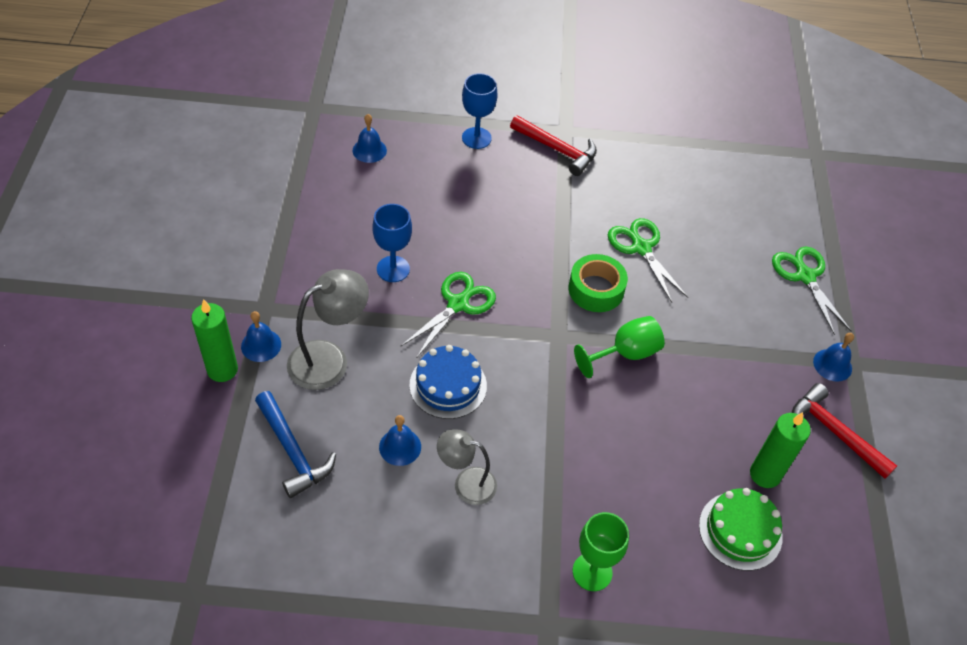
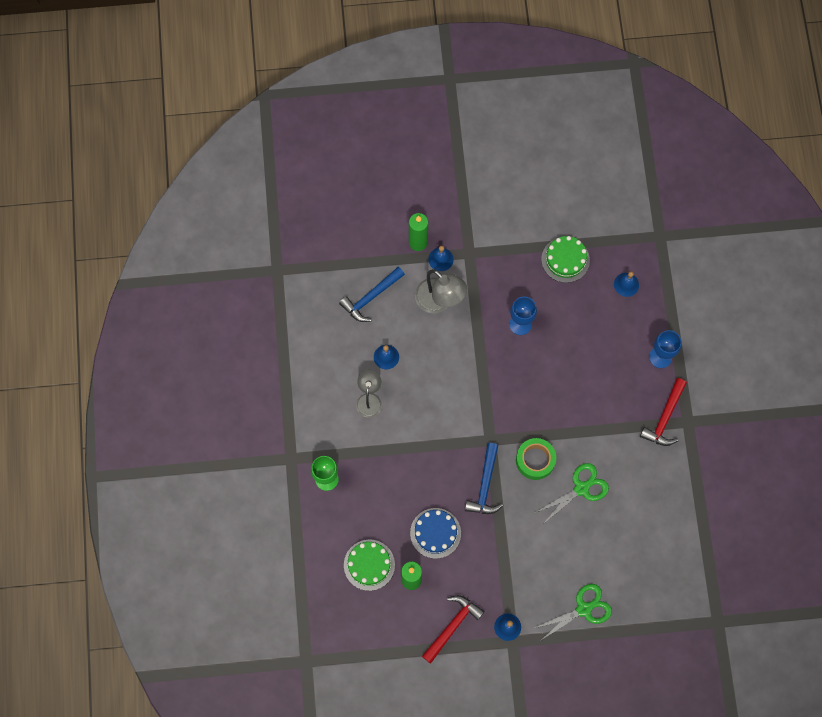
camera: 85 degrees right, 20 degrees up
green scissors [401,272,496,357] -> none
blue cake [409,345,487,419] -> blue cake moved to [410,508,461,559]
green goblet [574,316,665,378] -> blue hammer [465,443,503,514]
none -> green cake [541,236,590,283]

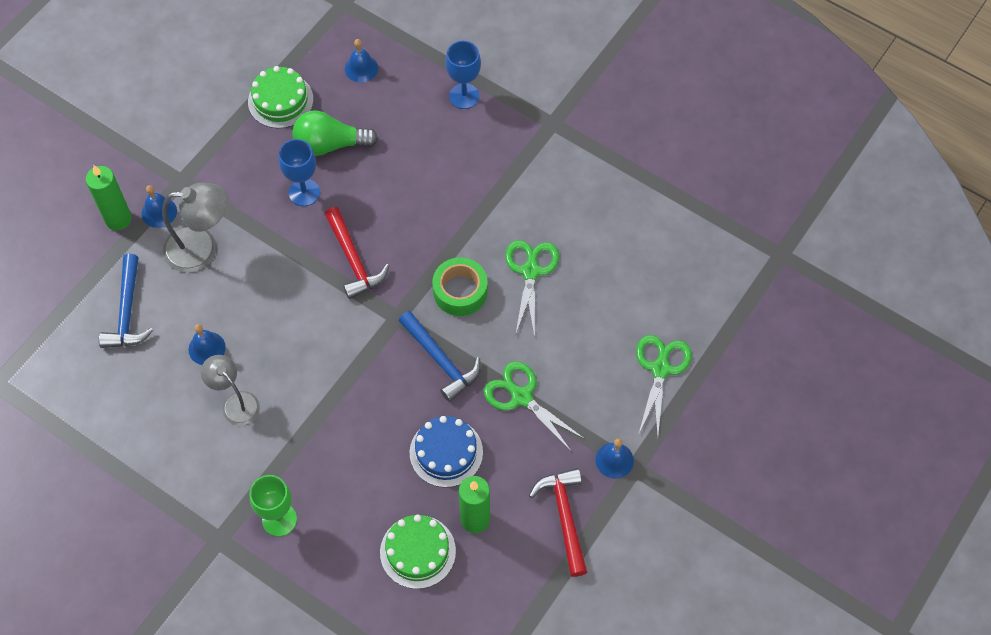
camera: 50 degrees left, 10 degrees down
red hammer [640,378,687,446] -> red hammer moved to [325,207,389,299]
none -> green light bulb [292,111,378,156]
none -> green scissors [484,361,585,452]

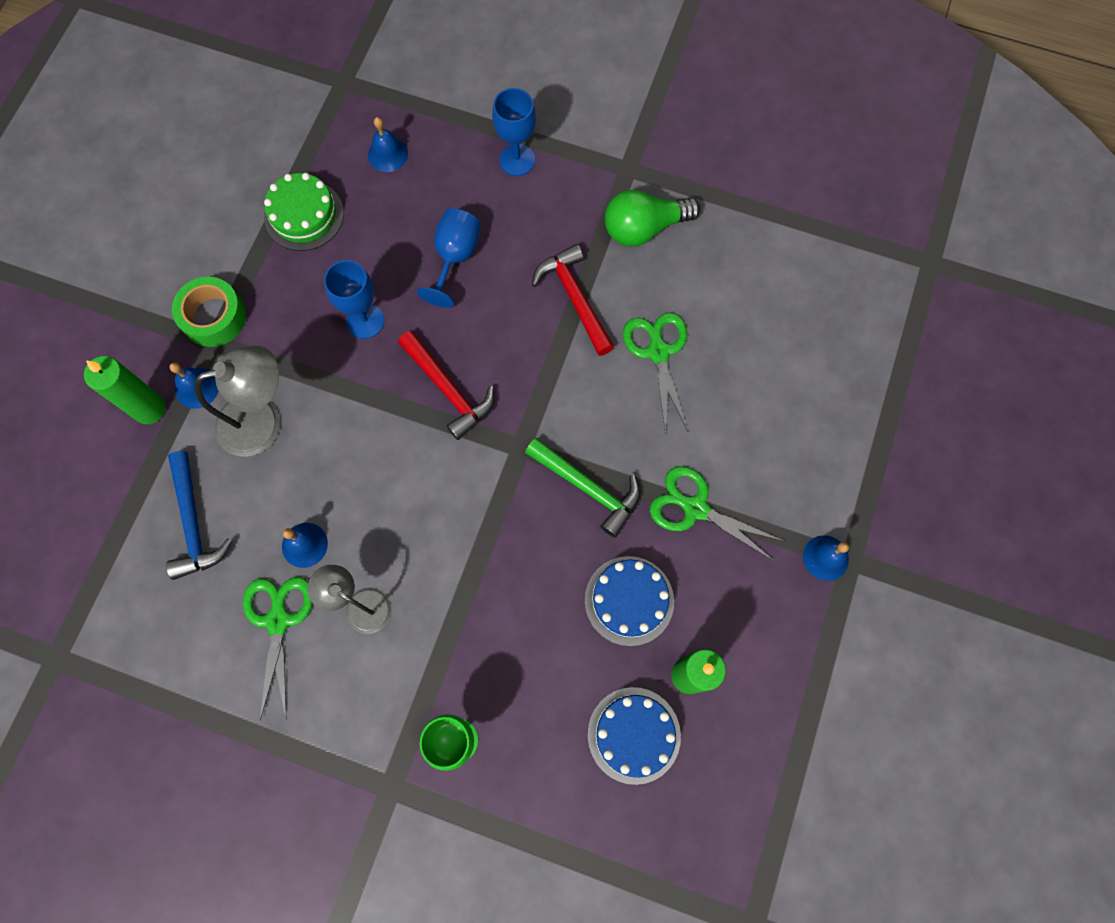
camera: 15 degrees left, 10 degrees up
green light bulb [292,111,378,156] -> green light bulb moved to [605,190,700,247]
green cake [380,515,456,589] -> blue cake [588,687,681,785]
blue hammer [399,311,481,402] -> green hammer [525,438,640,538]
green tape [432,257,488,316] -> green tape moved to [172,277,246,347]
red hammer [529,468,587,577] -> red hammer moved to [532,244,614,356]
green scissors [636,335,692,437] -> green scissors moved to [243,577,313,721]
none -> blue goblet [417,209,481,308]

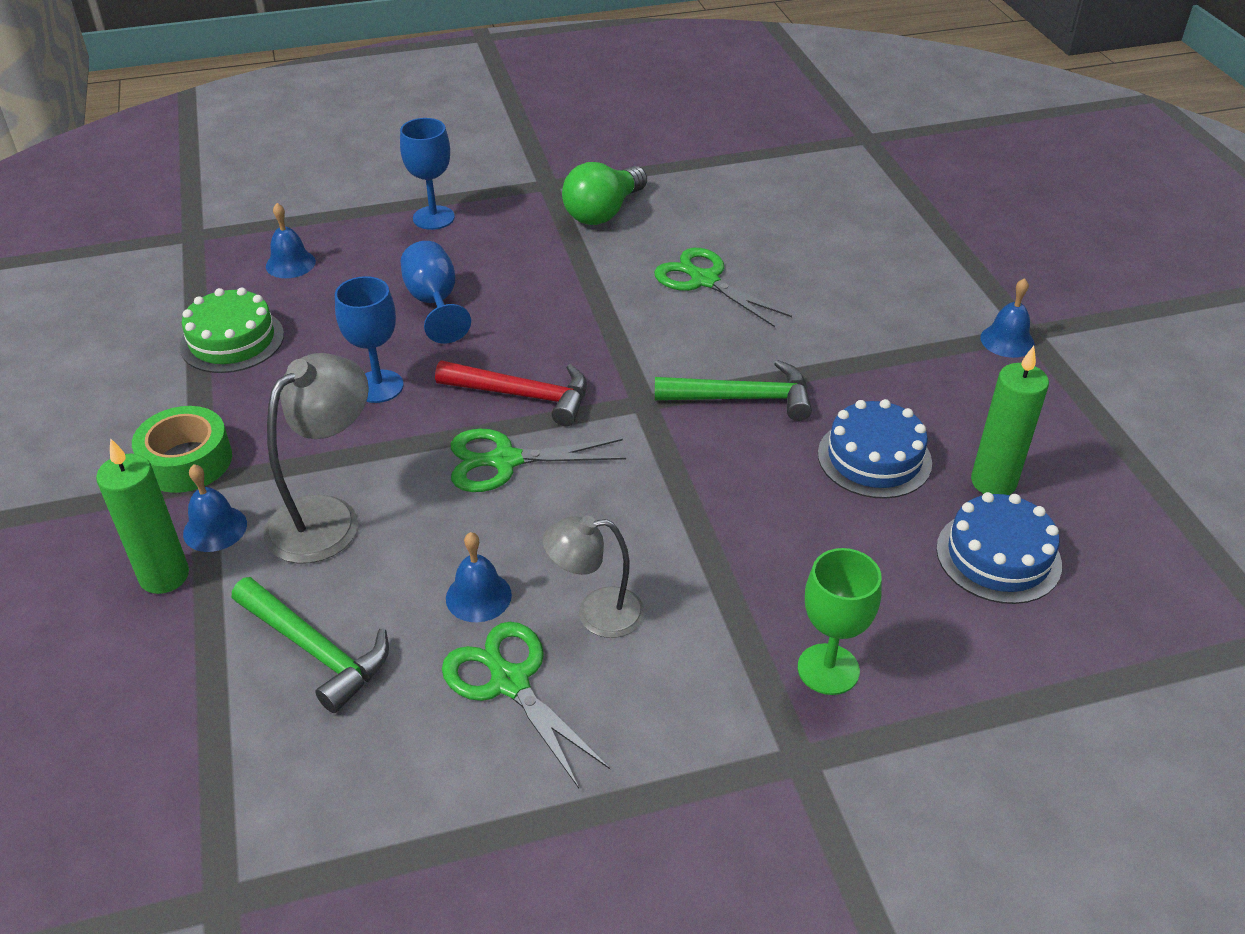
camera: 35 degrees left, 30 degrees down
blue hammer [166,451,232,580] -> green hammer [232,577,389,713]
red hammer [532,244,614,356] -> none
green scissors [650,466,785,562] -> green scissors moved to [451,429,626,492]

